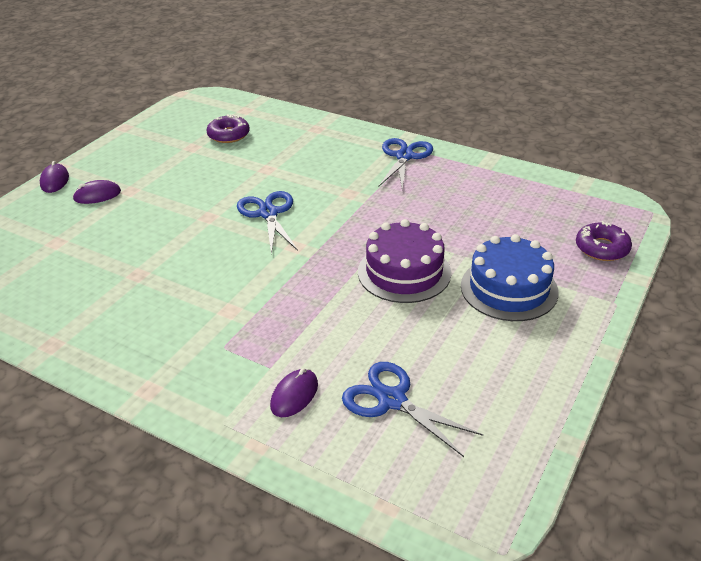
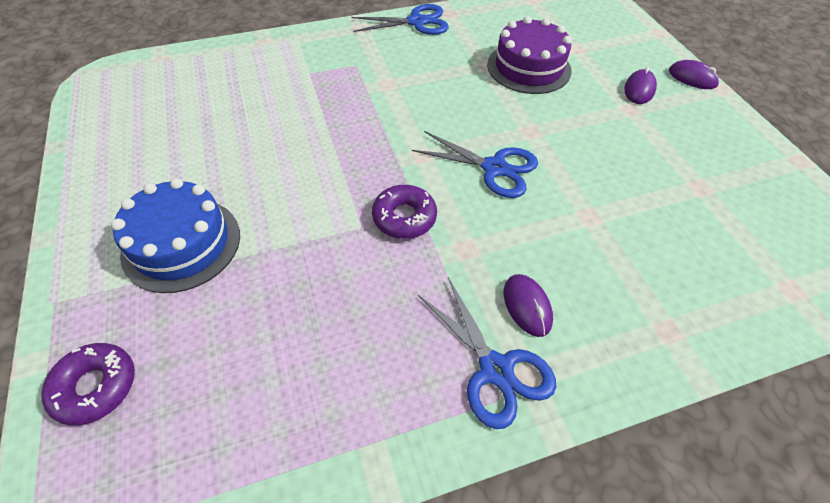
camera: 130 degrees right, 15 degrees up
purple donut [207,114,250,143] -> purple donut moved to [372,185,437,239]
purple mouse [270,368,318,417] -> purple mouse moved to [504,274,553,337]
blue scissors [342,362,483,457] -> blue scissors moved to [351,4,449,35]
purple cake [358,219,451,303] -> purple cake moved to [487,16,572,94]

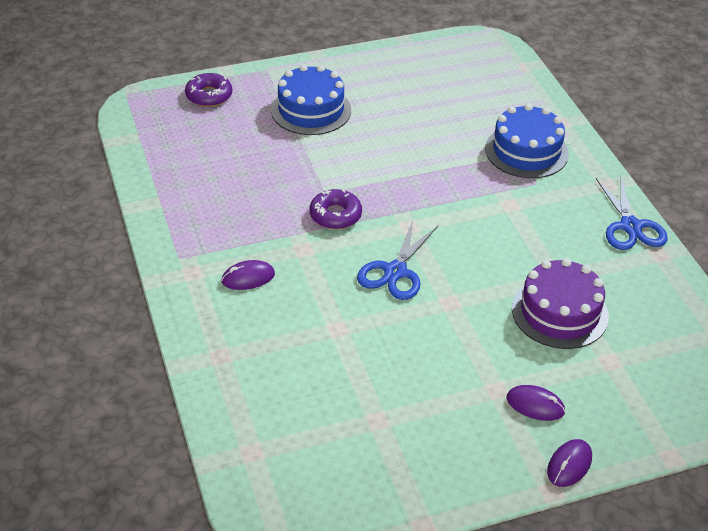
camera: 90 degrees right, 10 degrees down
blue scissors [418,277,556,429] -> none
none -> blue cake [485,104,569,178]

